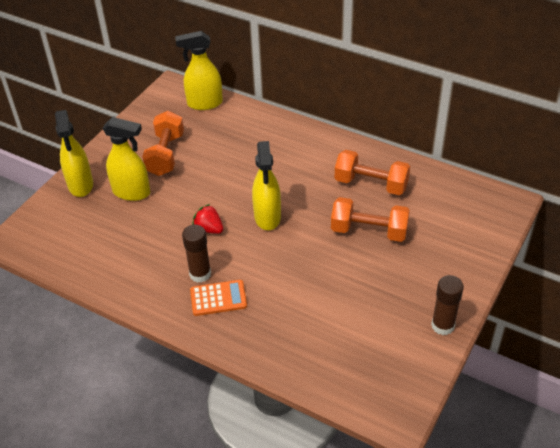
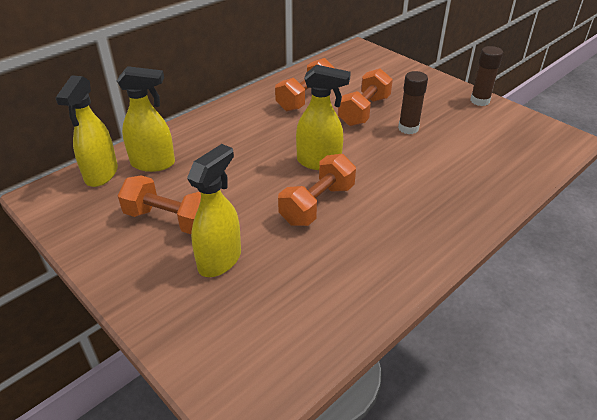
camera: 75 degrees left, 5 degrees down
yellow spray bottle [55,110,93,197] -> yellow spray bottle moved to [117,66,175,172]
brown glue stick [182,225,211,283] -> brown glue stick moved to [398,71,428,134]
orange calculator [190,280,247,316] -> none
red strawberry [192,204,223,234] -> orange dumbbell [278,154,356,226]

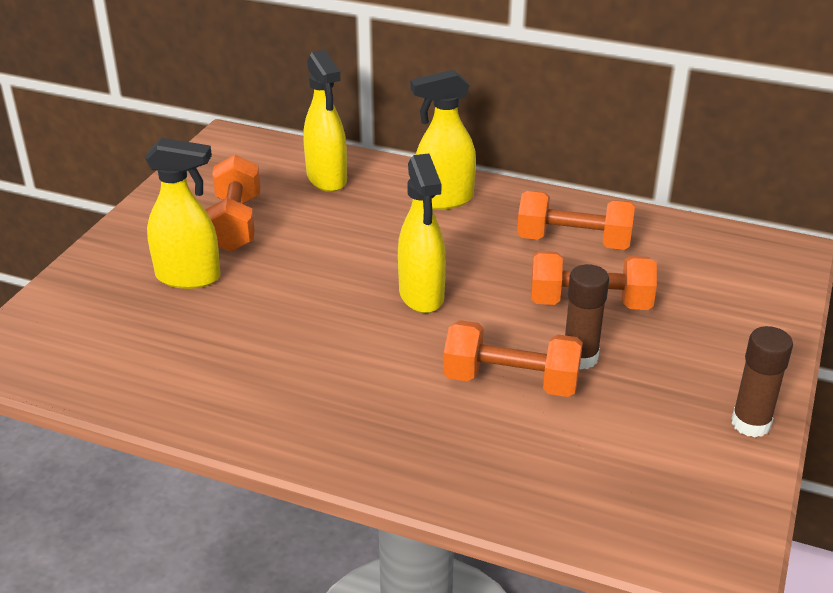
camera: 65 degrees right, 5 degrees down
yellow spray bottle [55,75,118,187] -> yellow spray bottle moved to [410,70,476,210]
orange dumbbell [278,154,356,226] -> orange dumbbell moved to [443,320,583,397]

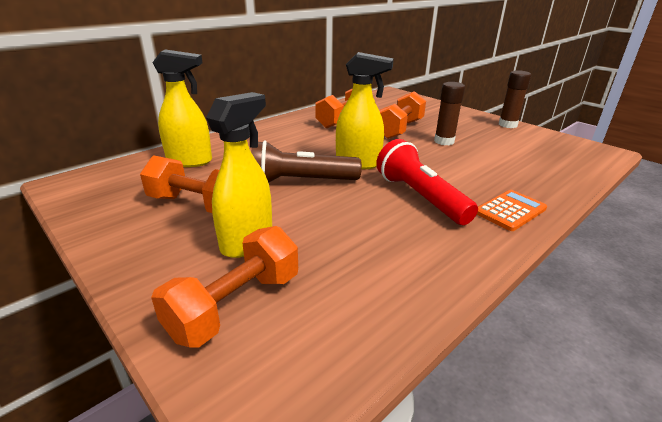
camera: 65 degrees left, 5 degrees down
yellow spray bottle [410,70,476,210] -> none
orange dumbbell [443,320,583,397] -> orange dumbbell moved to [151,226,298,347]
none -> brown flashlight [251,140,362,183]
none -> red flashlight [376,139,478,225]
none -> orange calculator [477,190,547,231]

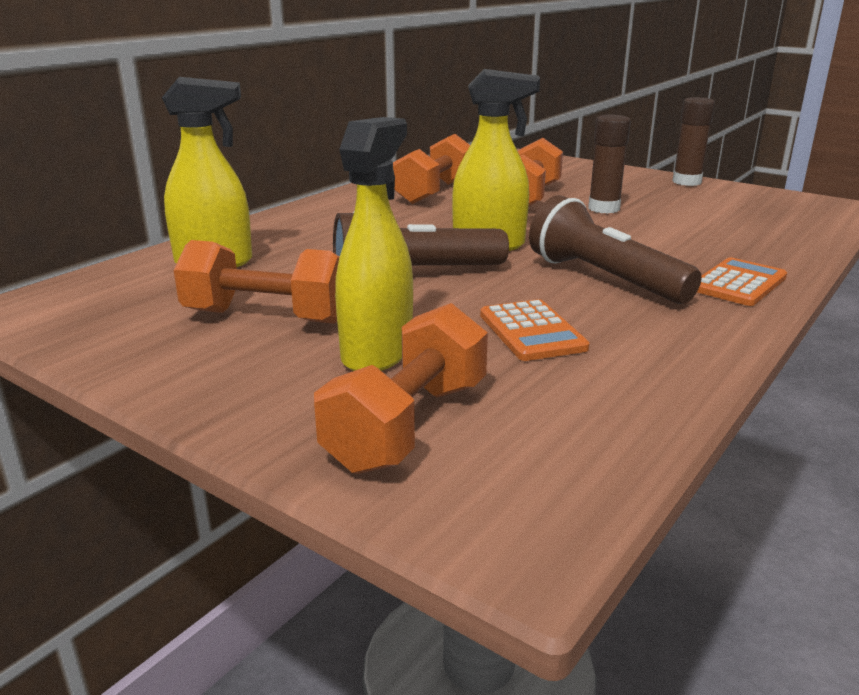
camera: 10 degrees left, 5 degrees down
red flashlight [376,139,478,225] -> brown flashlight [529,195,702,304]
none -> orange calculator [480,299,589,361]

